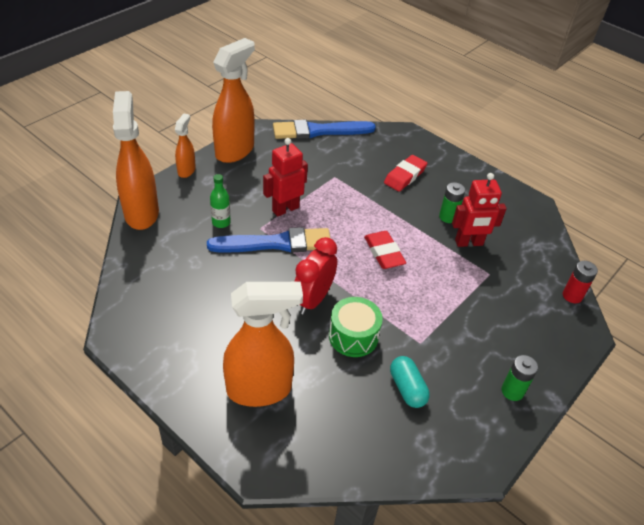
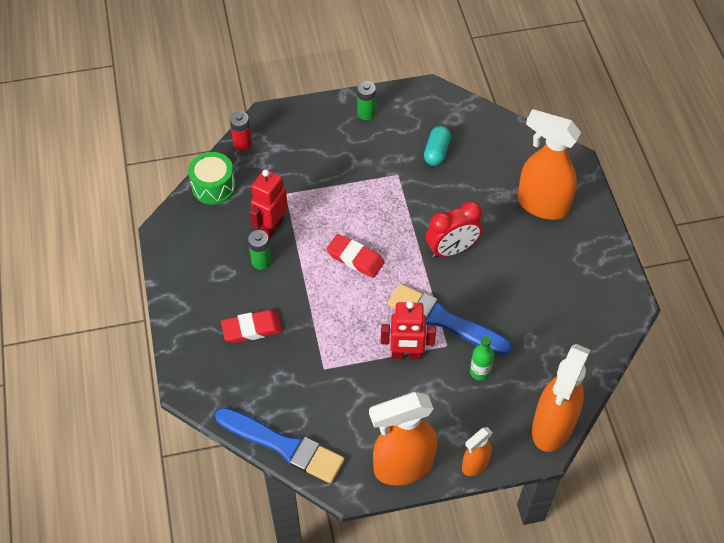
camera: 140 degrees left, 10 degrees up
green drum [329,297,383,357] -> green drum moved to [188,152,236,204]
red eraser [364,231,406,269] -> red eraser turned 75 degrees counterclockwise [326,234,385,278]
red robot [452,173,507,247] -> red robot turned 90 degrees counterclockwise [250,169,288,239]

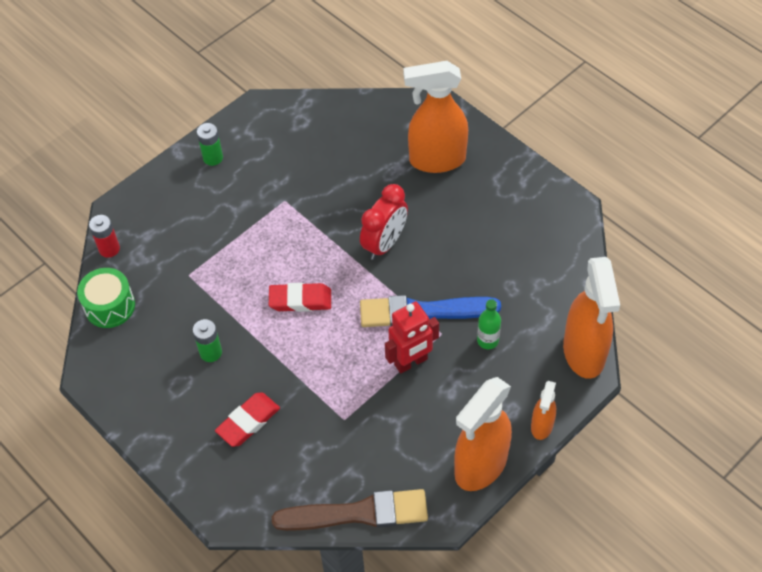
camera: 30 degrees left, 0 degrees up
blue brush [215,407,345,483] -> brown brush [272,489,428,531]
red robot [250,169,288,239] -> none
turquoise capsule [424,126,451,166] -> none

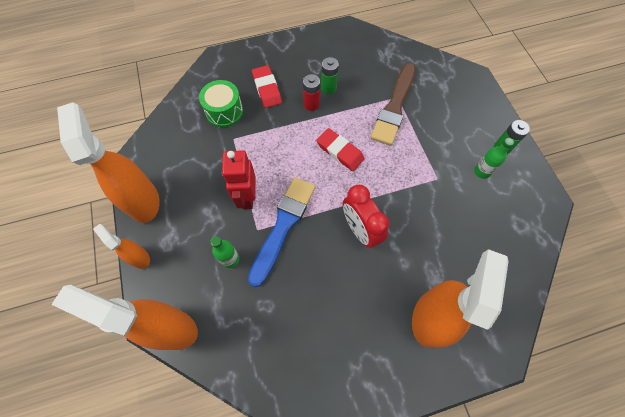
camera: 115 degrees right, 10 degrees up
green drum [77,268,135,328] -> green drum moved to [199,80,243,127]
red battery [89,215,120,258] -> red battery moved to [303,74,320,111]
red eraser [269,283,331,312] -> red eraser turned 75 degrees counterclockwise [316,128,365,171]
brown brush [272,489,428,531] -> brown brush moved to [371,63,416,146]
none -> green bottle [474,138,514,179]

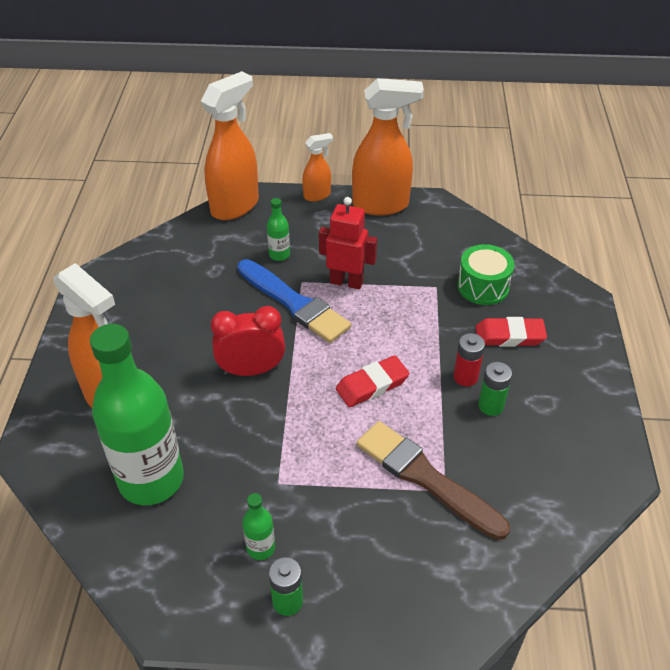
camera: 110 degrees right, 20 degrees down
none -> green bottle [90,324,184,505]

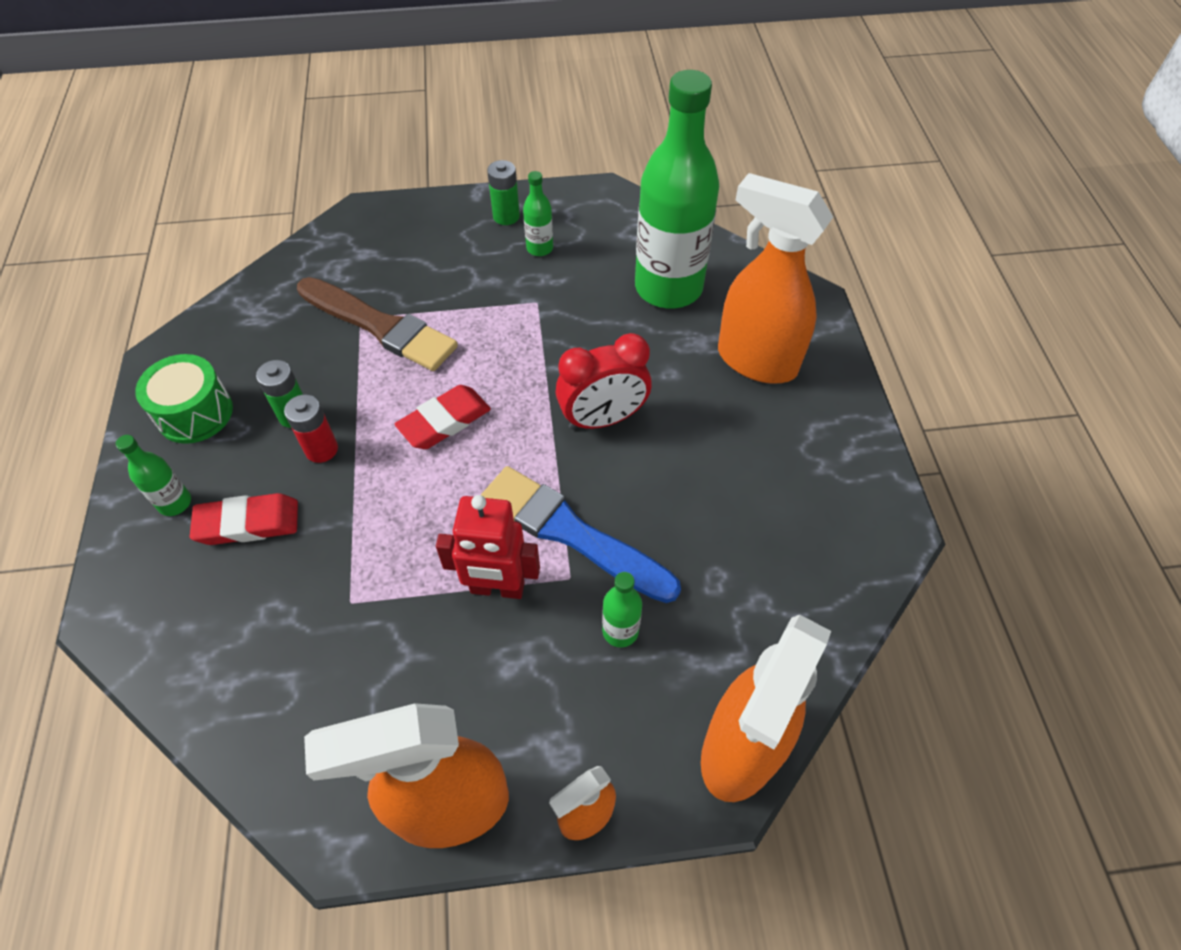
camera: 170 degrees right, 10 degrees up
green drum [457,244,515,305] -> green drum moved to [135,354,233,444]
none -> green bottle [116,435,191,516]

